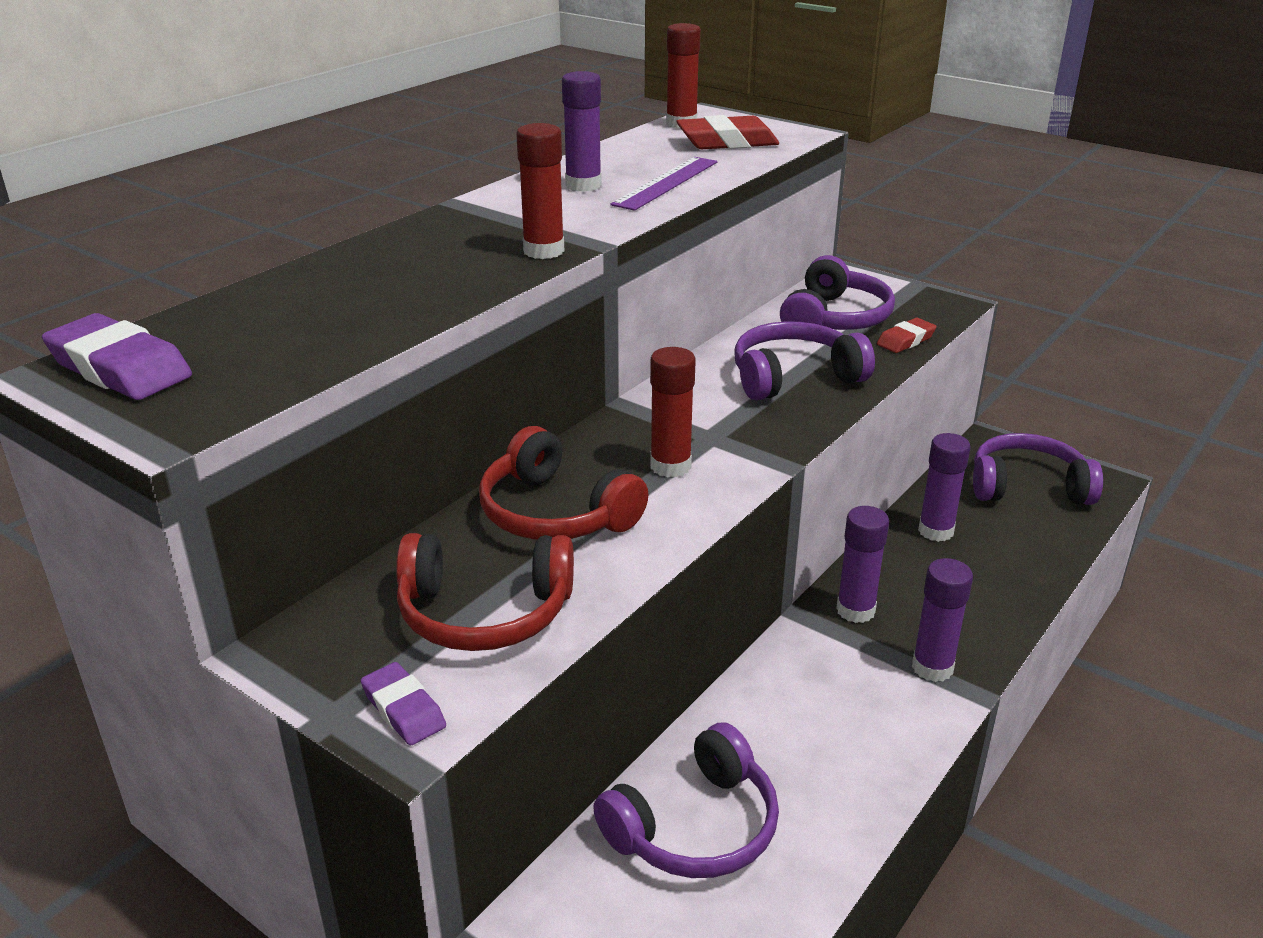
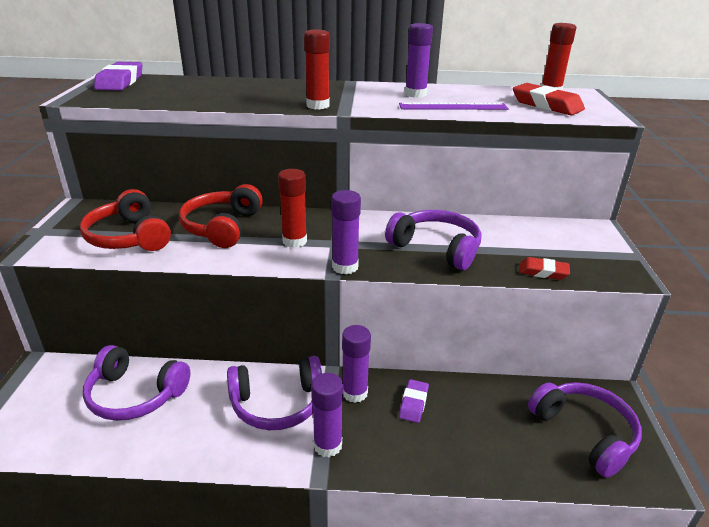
camera: 55 degrees right, 0 degrees up
purple eraser [361,662,446,745] -> purple eraser moved to [399,379,429,423]
purple headphones [780,255,895,330] -> purple headphones moved to [227,356,322,430]
purple glue stick [918,433,970,542] -> purple glue stick moved to [331,190,361,275]

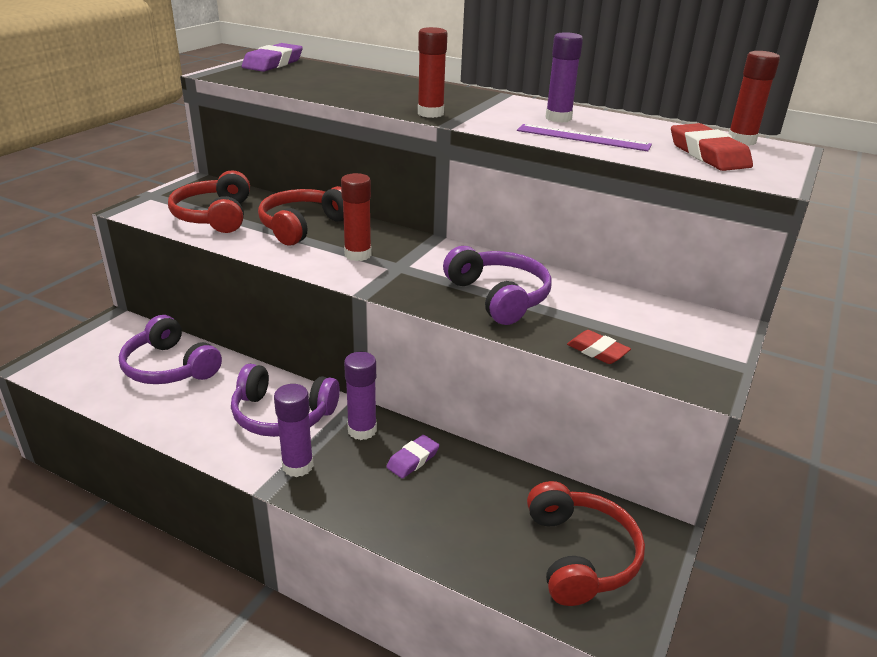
camera: 25 degrees right, 0 degrees up
purple glue stick [331,190,361,275] -> none
purple headphones [528,382,642,478] -> red headphones [527,481,645,606]

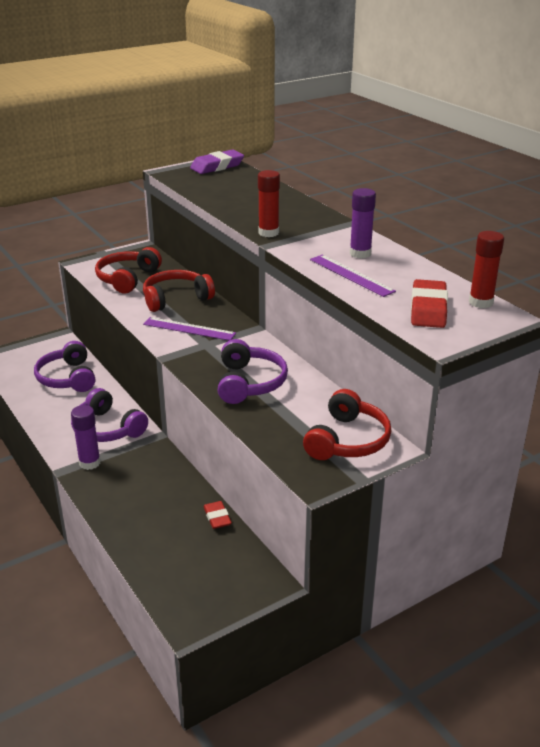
camera: 30 degrees right, 0 degrees up
red glue stick [341,173,372,261] -> purple ruler [143,317,236,340]
purple glue stick [344,352,377,440] -> none
purple eraser [386,435,439,479] -> none
red headphones [527,481,645,606] -> red headphones moved to [303,389,392,460]
red eraser [567,330,631,364] -> red eraser moved to [203,501,232,529]

